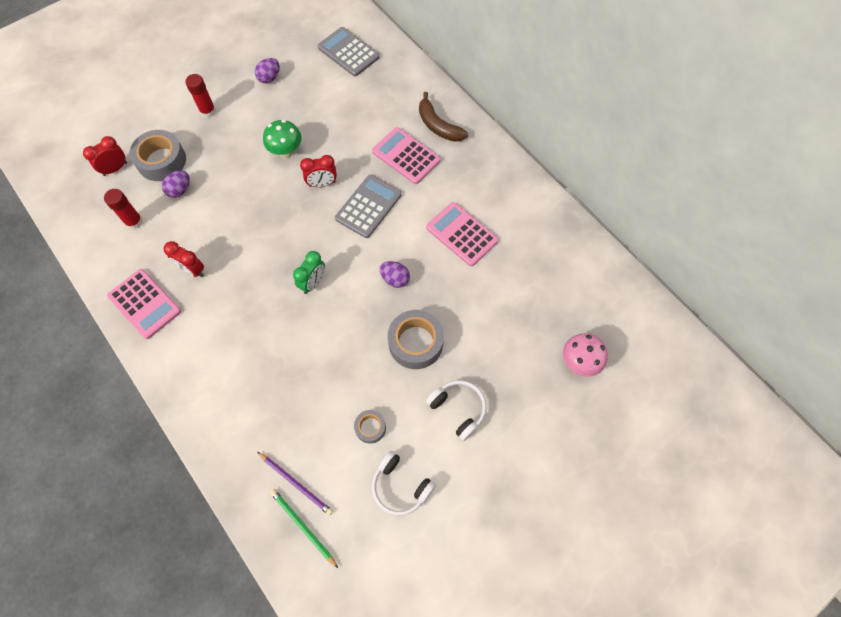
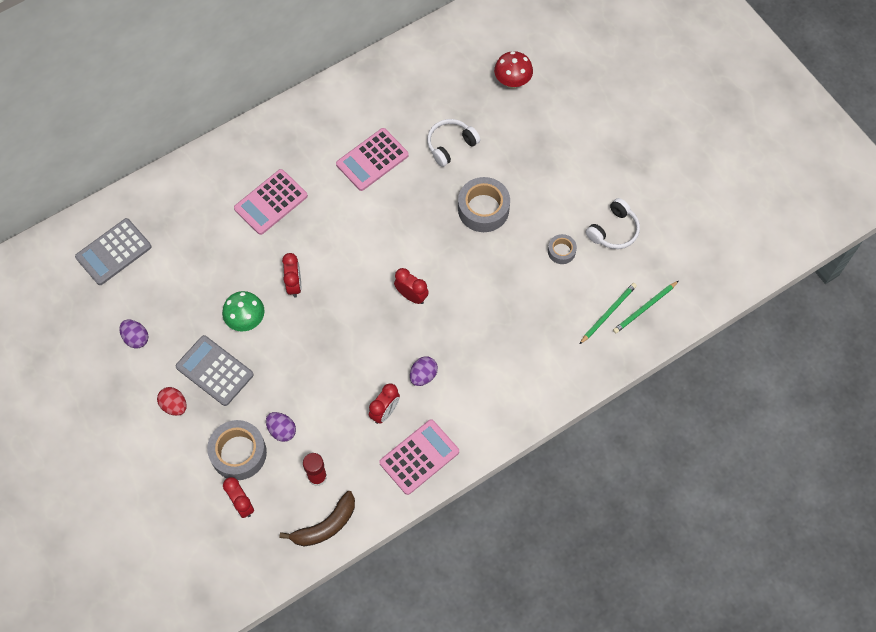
camera: 85 degrees left, 0 degrees up
red glue stick [185,74,216,118] -> red egg [157,387,187,416]
purple pencil [257,452,333,516] -> green pencil [579,283,637,345]
green clock [293,251,325,294] -> red clock [394,268,429,304]
grey calculator [335,175,402,238] -> grey calculator moved to [176,335,254,406]
purple egg [380,261,410,288] -> purple egg moved to [410,356,438,386]
brown banana [419,92,468,142] -> brown banana moved to [280,491,355,546]
white headphones [426,380,487,441] -> white headphones moved to [427,119,480,167]
pink mushroom [563,333,608,377] -> red mushroom [494,51,533,89]

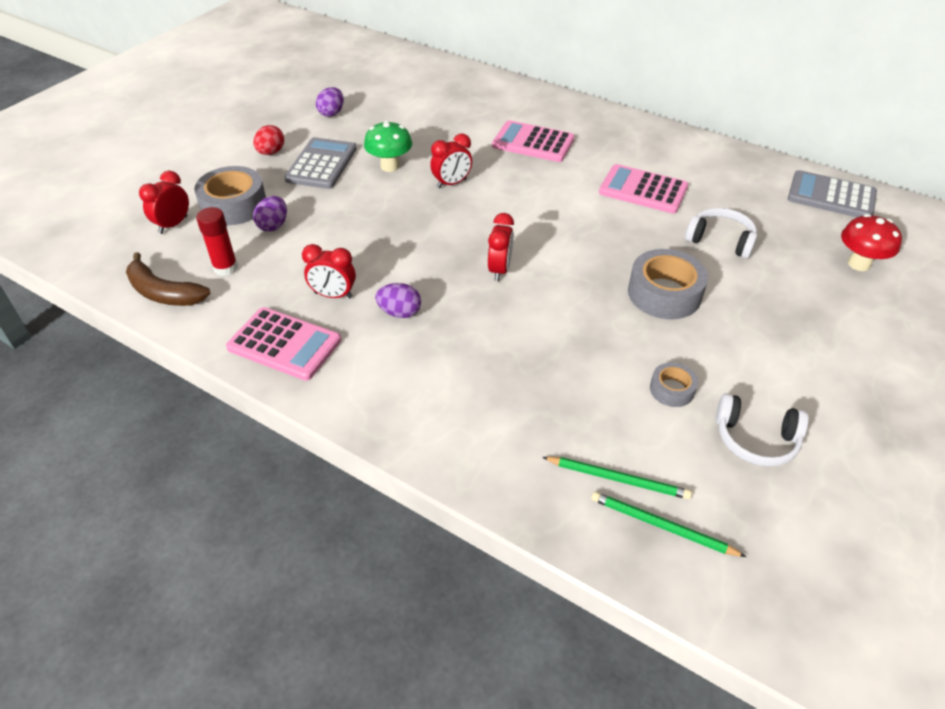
camera: 65 degrees right, 20 degrees down
grey calculator [75,218,152,285] -> grey calculator moved to [788,170,877,217]

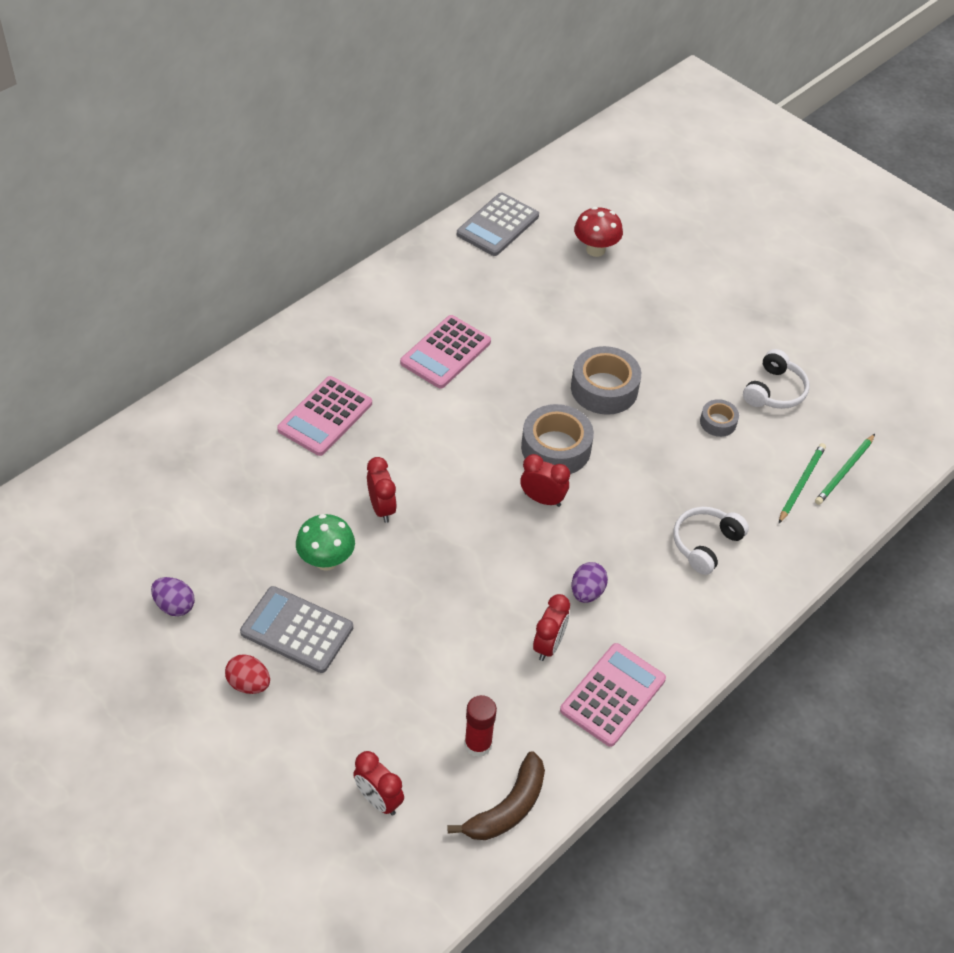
camera: 80 degrees left, 5 degrees up
grey tape [194,166,266,225] -> grey tape moved to [521,404,594,474]
purple egg [253,196,287,232] -> none
white headphones [685,208,757,258] -> white headphones moved to [673,507,749,575]

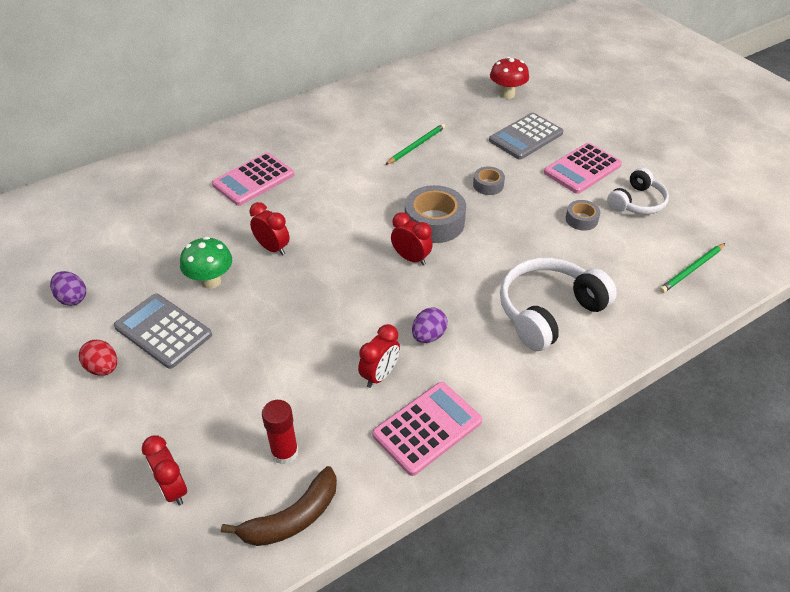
camera: 15 degrees right, 5 degrees down
red clock [367,457,397,523] -> red clock turned 45 degrees counterclockwise [250,202,290,256]
pink calculator [400,315,491,389] -> pink calculator moved to [544,143,622,194]
grey calculator [457,192,539,256] -> grey calculator moved to [489,113,564,160]
grey tape [571,346,641,415] -> grey tape [473,166,505,195], size x0.54
white headphones [673,507,749,575] -> white headphones [500,257,617,351], size x1.60
green pencil [779,443,826,523] -> green pencil moved to [385,123,445,165]

